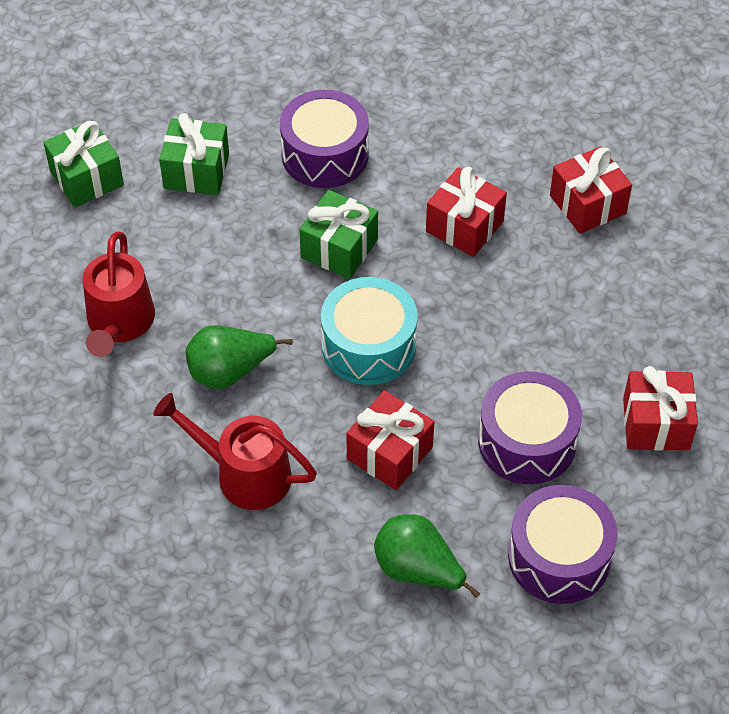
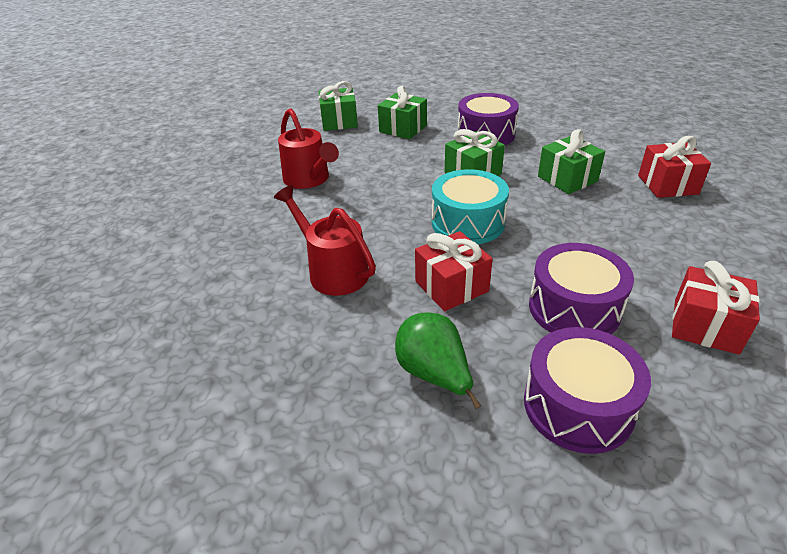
camera: 25 degrees right, 15 degrees down
red watering can [83,231,155,357] -> red watering can turned 60 degrees counterclockwise [278,108,339,189]
green pear [186,325,293,389] -> none
red gift [426,167,507,257] -> green gift [538,129,605,194]

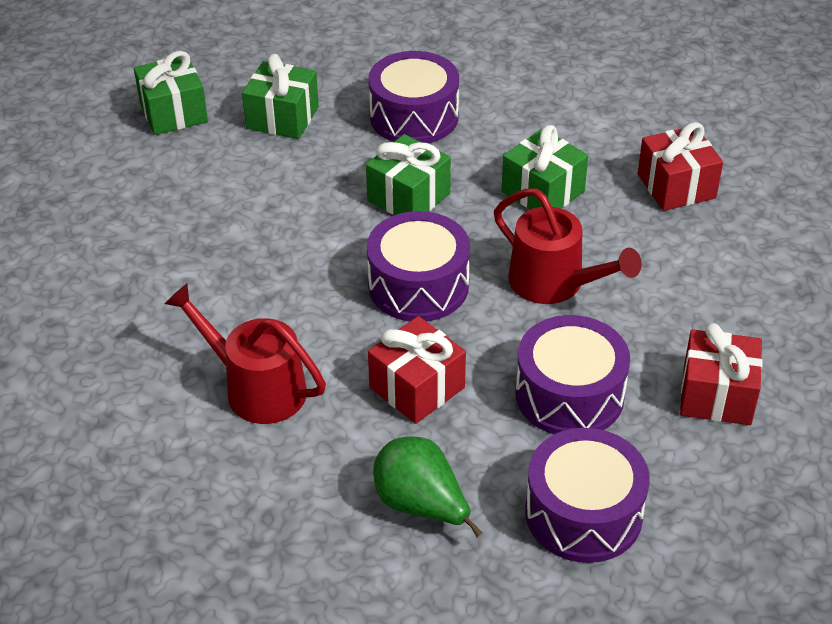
camera: 15 degrees left, 5 degrees up
red watering can [278,108,339,189] -> red watering can moved to [494,188,641,304]
turquoise drum [432,169,509,244] -> purple drum [367,211,470,321]

